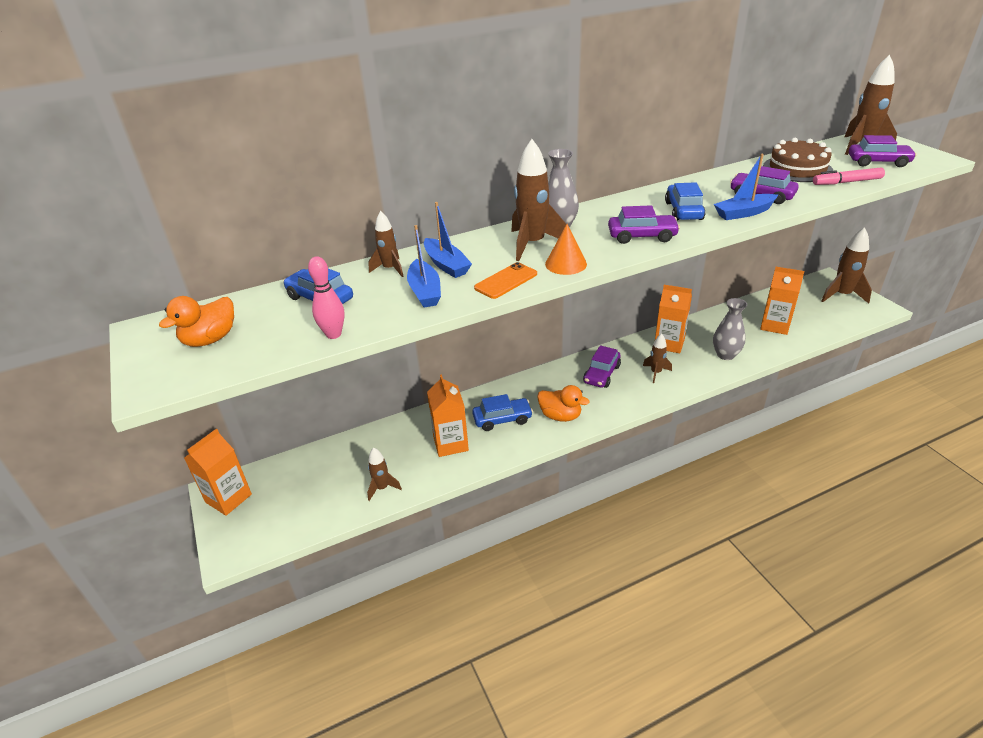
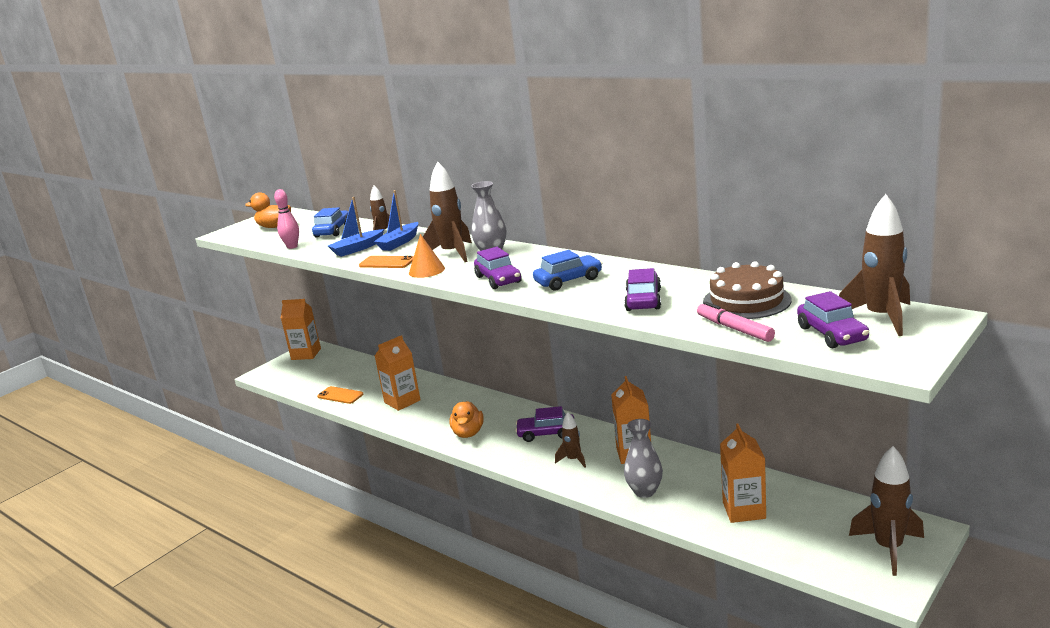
camera: 65 degrees right, 15 degrees down
brown rocket [367,447,402,501] -> orange phone [317,386,363,404]
blue car [472,394,533,431] -> none
blue boat [714,154,778,220] -> none

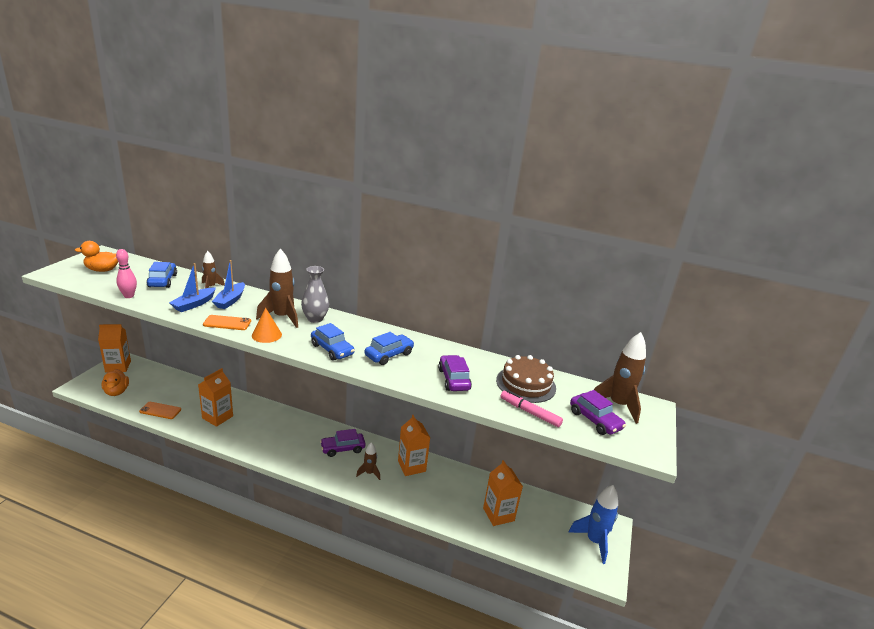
camera: 25 degrees left, 5 degrees up
orange duck [450,401,484,438] -> orange duck moved to [102,369,129,396]
purple car [474,247,522,289] -> blue car [311,323,355,361]
grey vase [624,419,663,498] -> none
brown rocket [849,446,924,576] -> blue rocket [568,485,618,564]

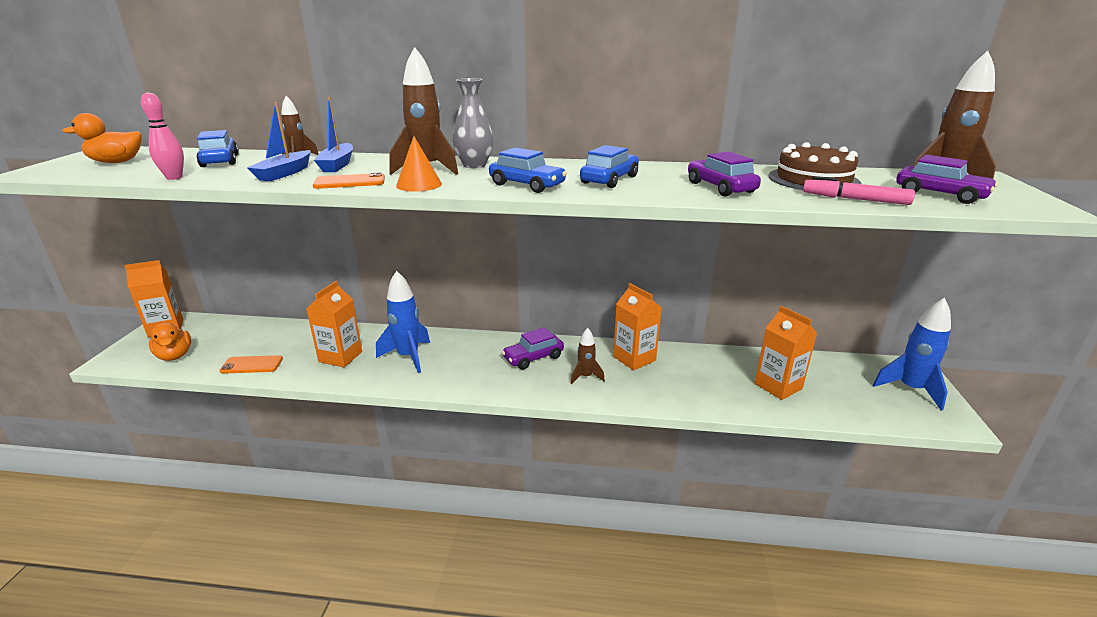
camera: 10 degrees left, 0 degrees up
none -> blue rocket [376,270,430,373]

